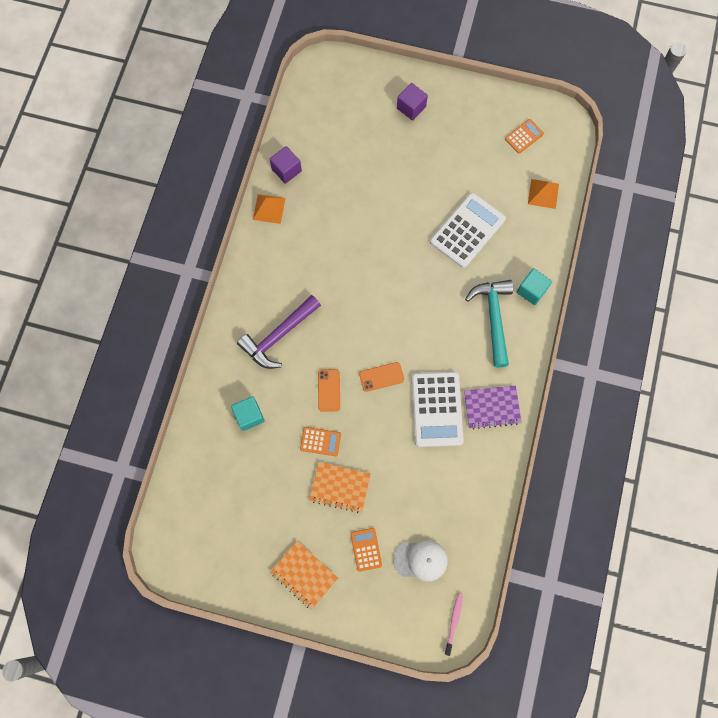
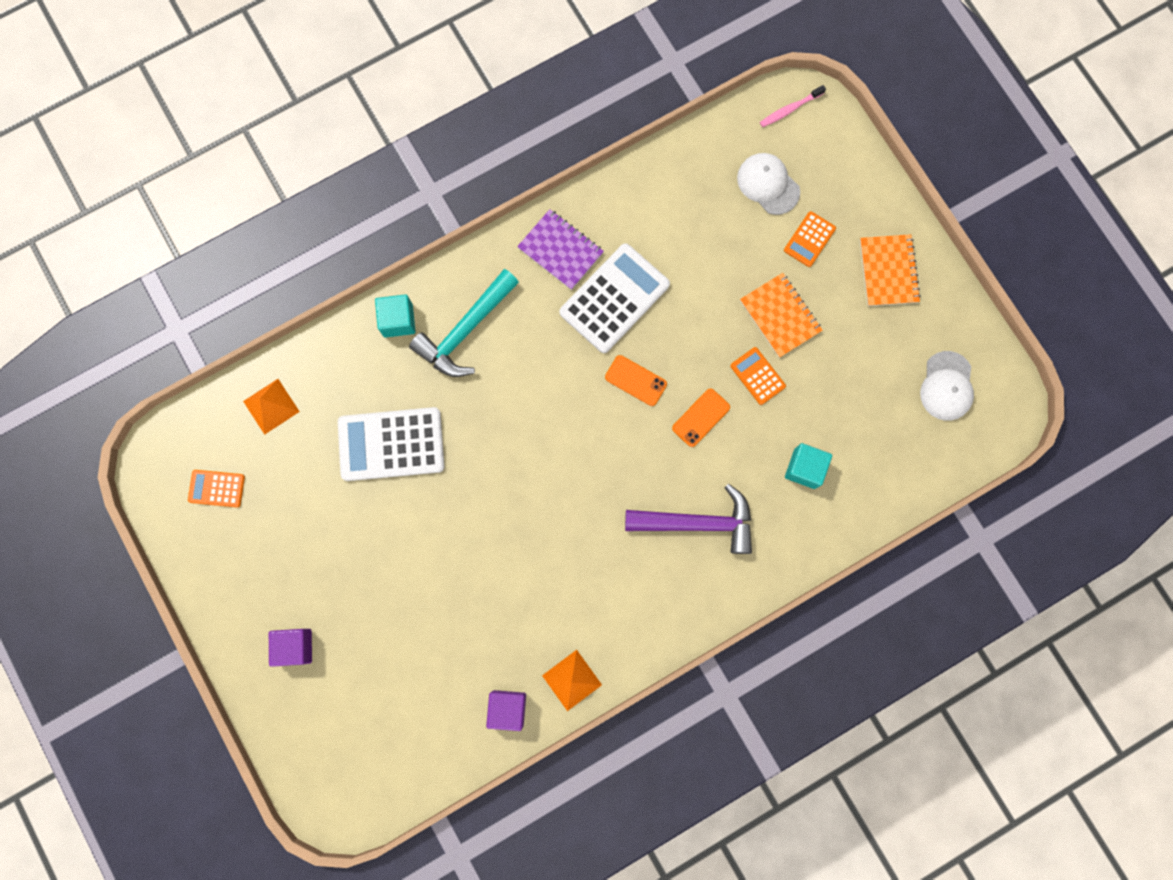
camera: 135 degrees left, 5 degrees up
none -> white cap [920,351,974,421]

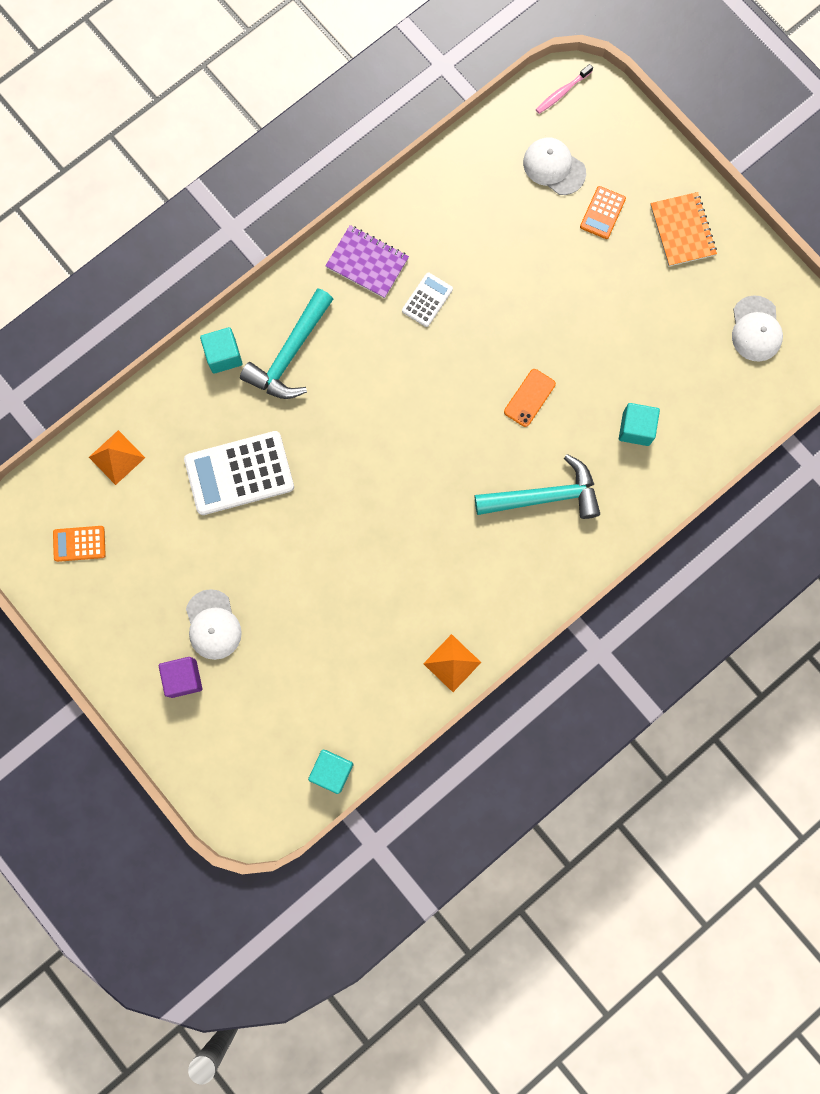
camera: 10 degrees left, 0 degrees up
purple cube [486,690,526,731] -> none
white calculator [559,243,670,353] -> white calculator [402,272,453,327], size x0.51
orange phone [605,355,667,406] -> none
purple hammer [625,484,752,554] -> turquoise hammer [475,454,600,519]
orange calculator [730,347,786,405] -> none
orange notebook [740,273,823,358] -> none
none -> white cap [186,589,242,660]
none -> turquoise cube [308,750,353,794]

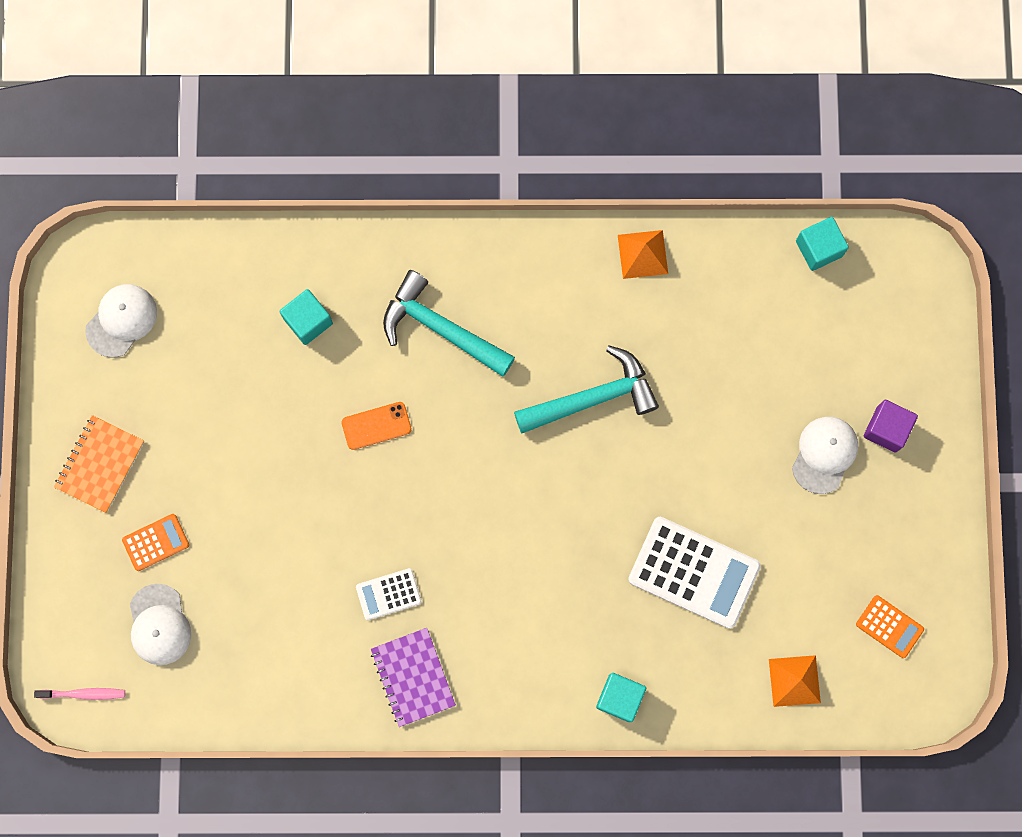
camera: 140 degrees left, 0 degrees up
turquoise hammer [240,288,333,399] -> turquoise hammer moved to [514,345,659,433]

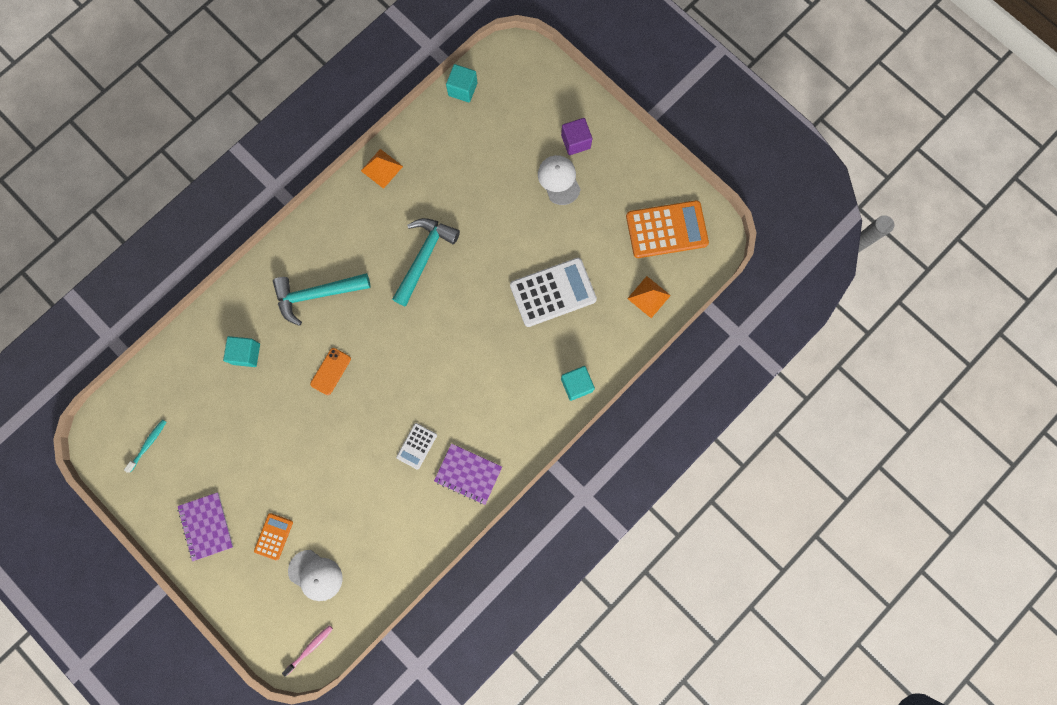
camera: 45 degrees left, 0 degrees up
orange notebook [54,415,144,513] -> purple notebook [178,492,234,561]
white cap [85,284,157,358] -> turquoise toothbrush [124,419,166,473]
orange calculator [856,595,924,658] -> orange calculator [626,200,709,258], size x1.97

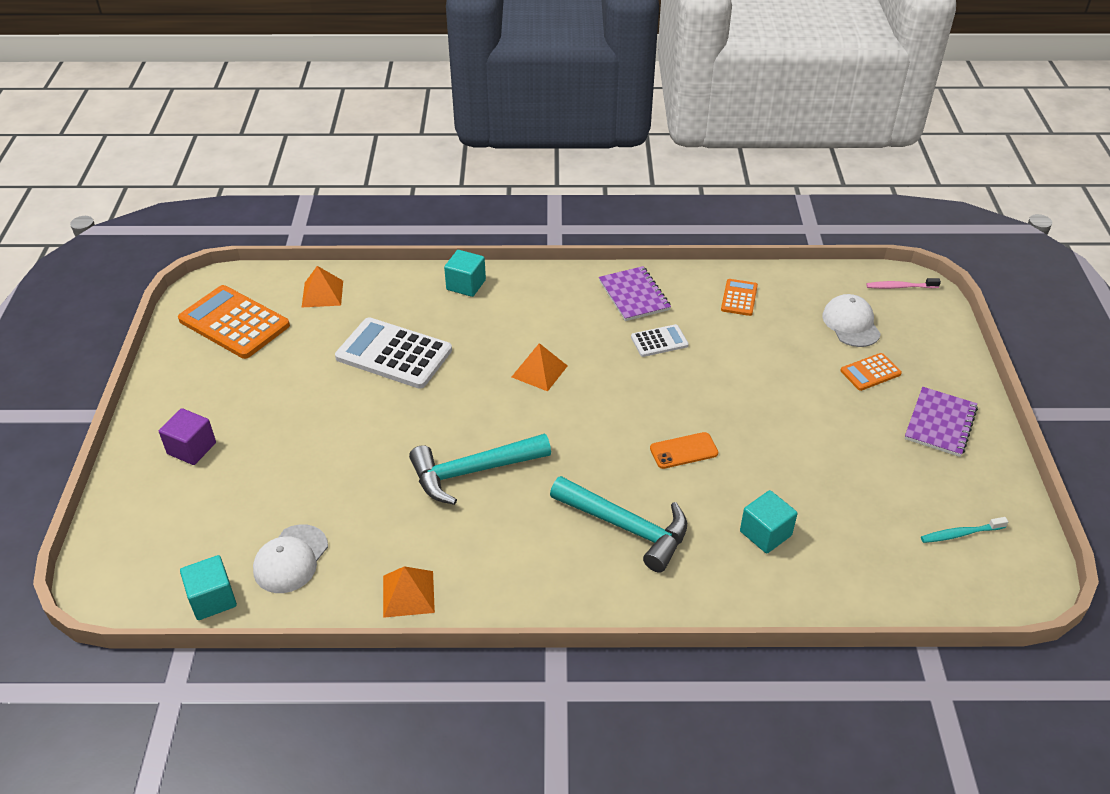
camera: 135 degrees left, 35 degrees down
white cap [538,155,581,205] -> white cap moved to [253,524,328,593]
none -> orange pyramid [512,343,568,391]
none -> orange calculator [721,279,758,316]

